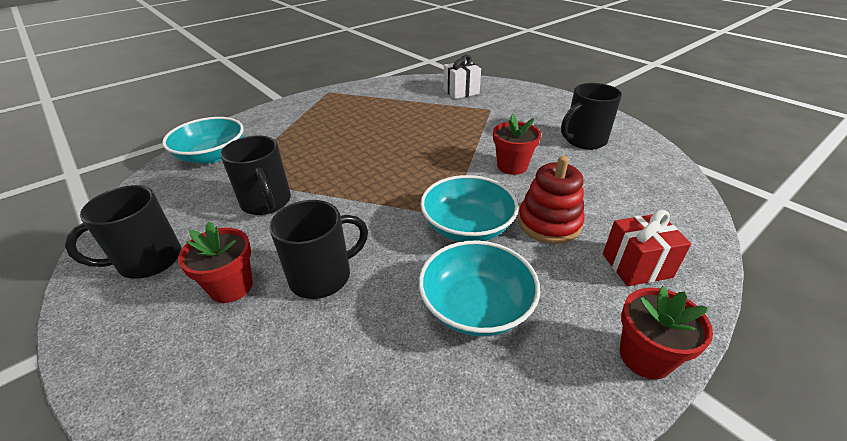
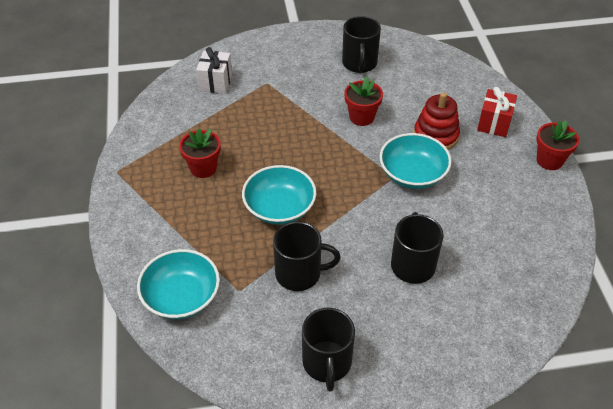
camera: 60 degrees left, 10 degrees up
red flower pot [178,222,253,303] -> red flower pot moved to [179,128,221,178]
turquoise bowl [419,241,540,336] -> turquoise bowl moved to [242,165,316,225]

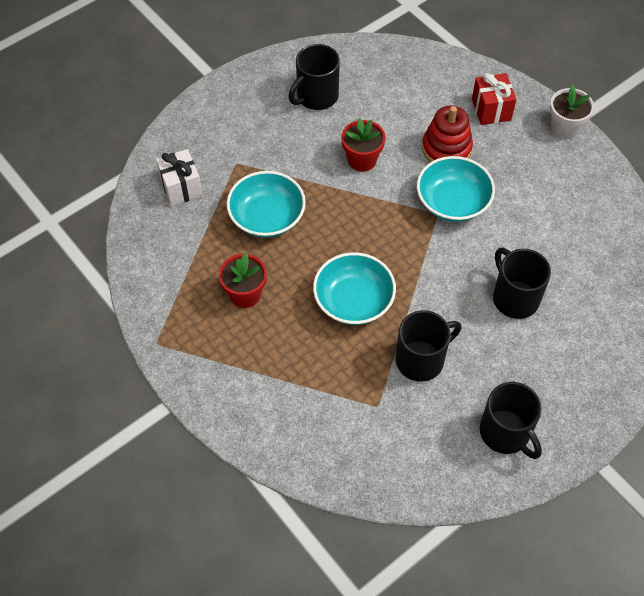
camera: 30 degrees left, 10 degrees up
turquoise bowl [137,249,220,319] -> turquoise bowl moved to [227,171,306,238]
black mug [342,16,381,73] -> black mug turned 75 degrees clockwise [289,44,340,110]
red flower pot [536,121,579,170] -> white flower pot [550,85,594,139]

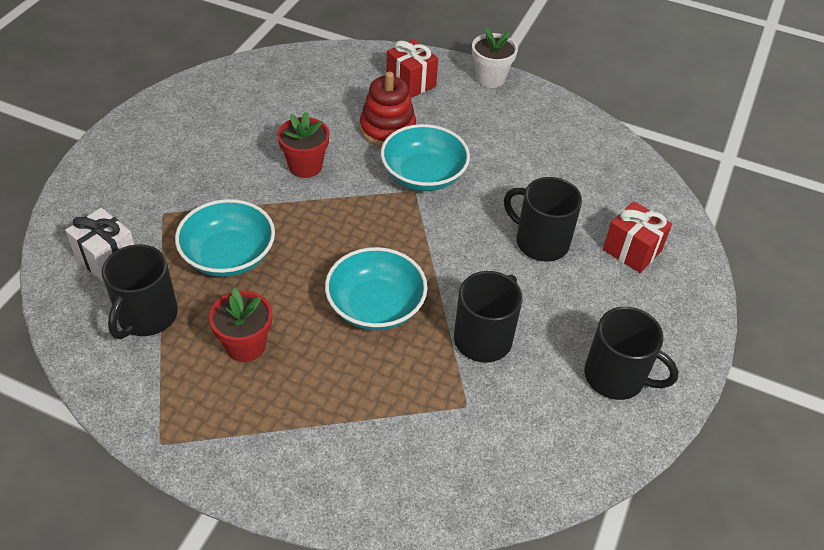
camera: 30 degrees left, 10 degrees down
black mug [289,44,340,110] -> black mug moved to [102,244,178,339]
none -> red gift [603,201,672,273]

